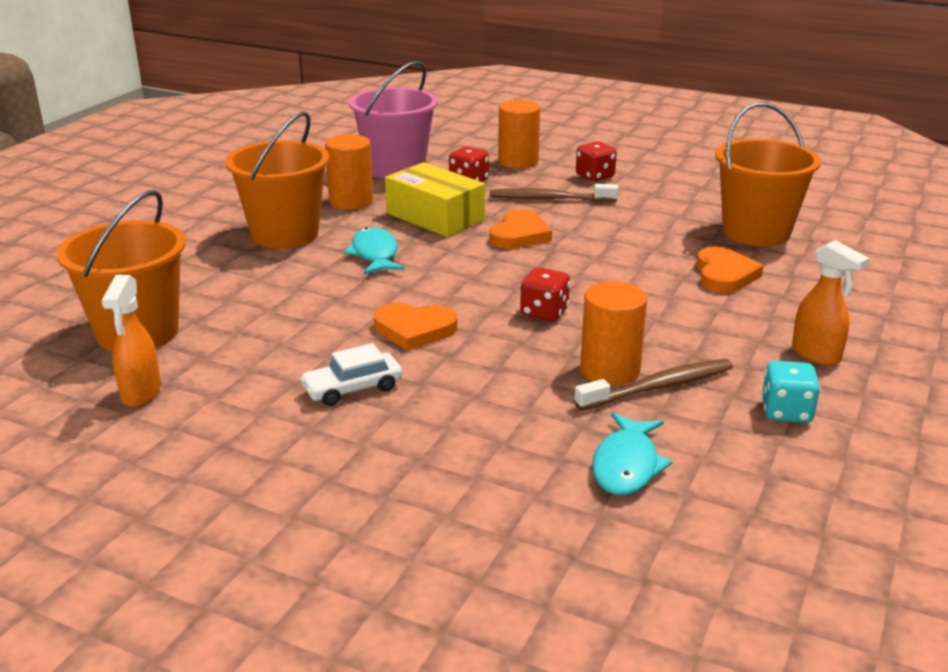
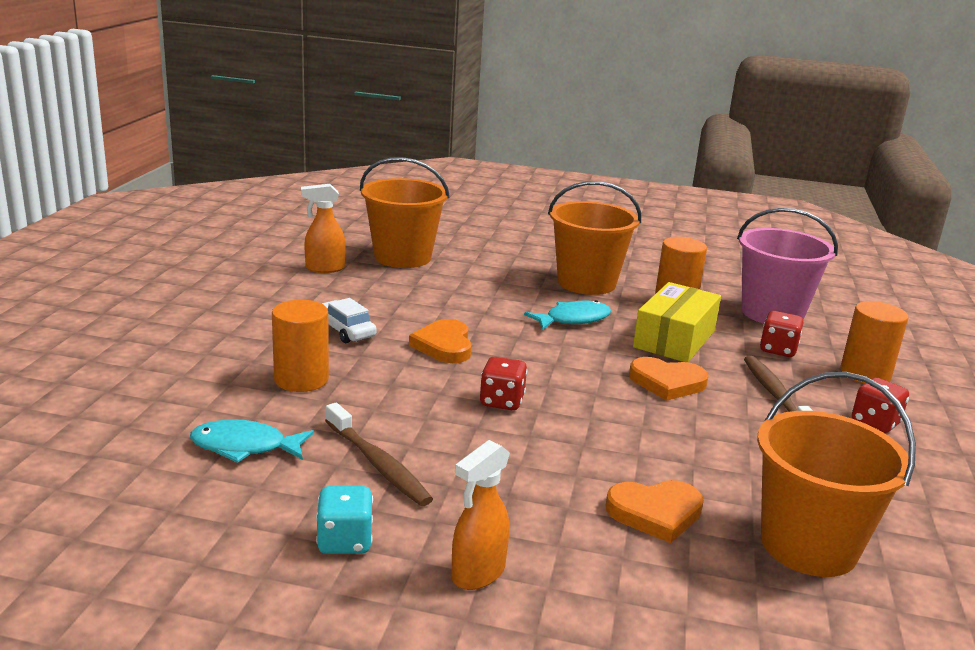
camera: 75 degrees right, 5 degrees down
orange cylinder [580,281,647,385] -> orange cylinder moved to [272,300,329,392]

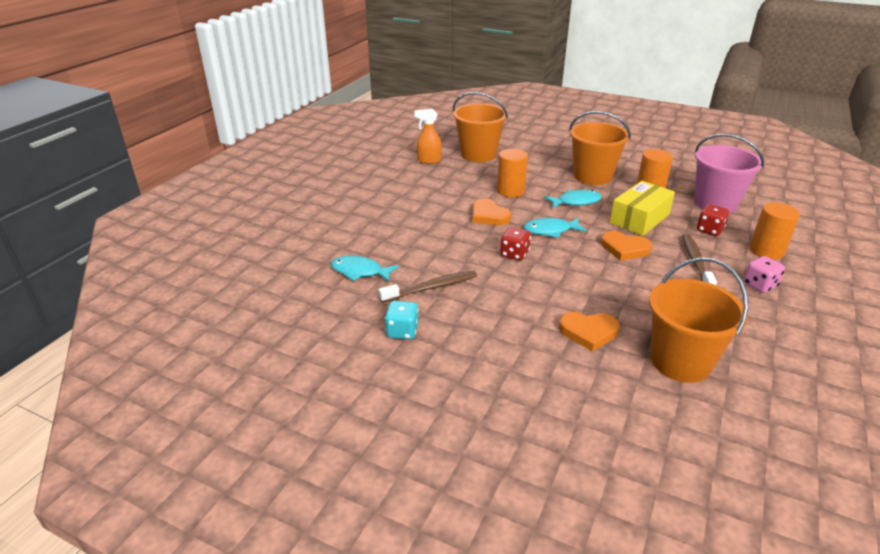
camera: 15 degrees right, 10 degrees up
orange cylinder [272,300,329,392] -> orange cylinder moved to [497,149,528,197]
white car [322,298,377,343] -> none
brown toothbrush [325,403,433,506] -> brown toothbrush turned 90 degrees counterclockwise [379,271,477,303]
orange heart [409,319,472,363] -> orange heart turned 45 degrees counterclockwise [473,199,511,225]
orange spray bottle [451,440,510,590] -> none
red dice [852,377,909,433] -> pink dice [743,256,785,293]
none -> turquoise fish [524,218,587,238]

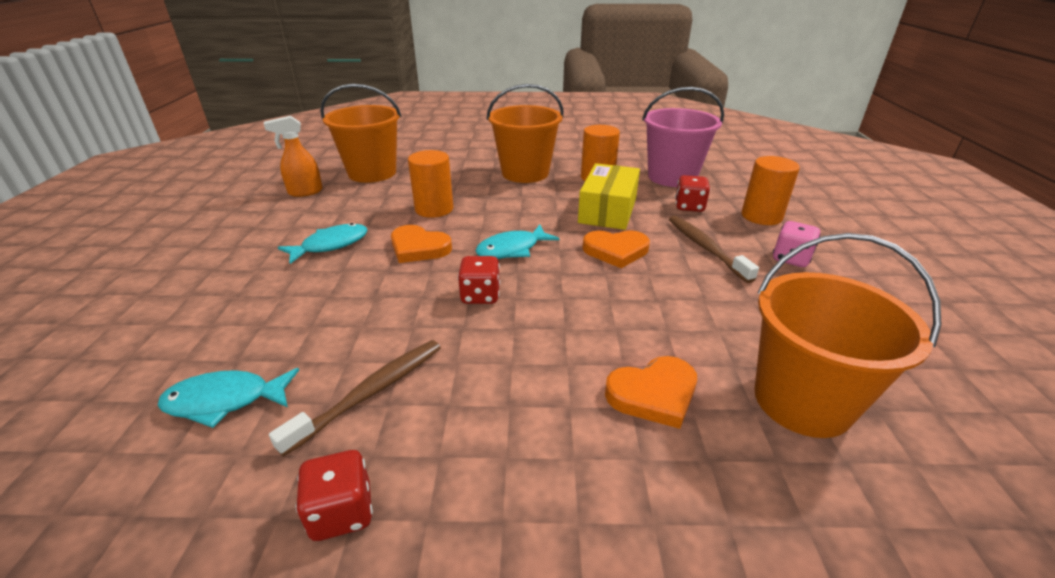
camera: 25 degrees left, 0 degrees up
turquoise dice [385,301,419,340] -> red dice [296,450,373,541]
turquoise fish [544,190,602,208] -> turquoise fish moved to [278,223,368,264]

